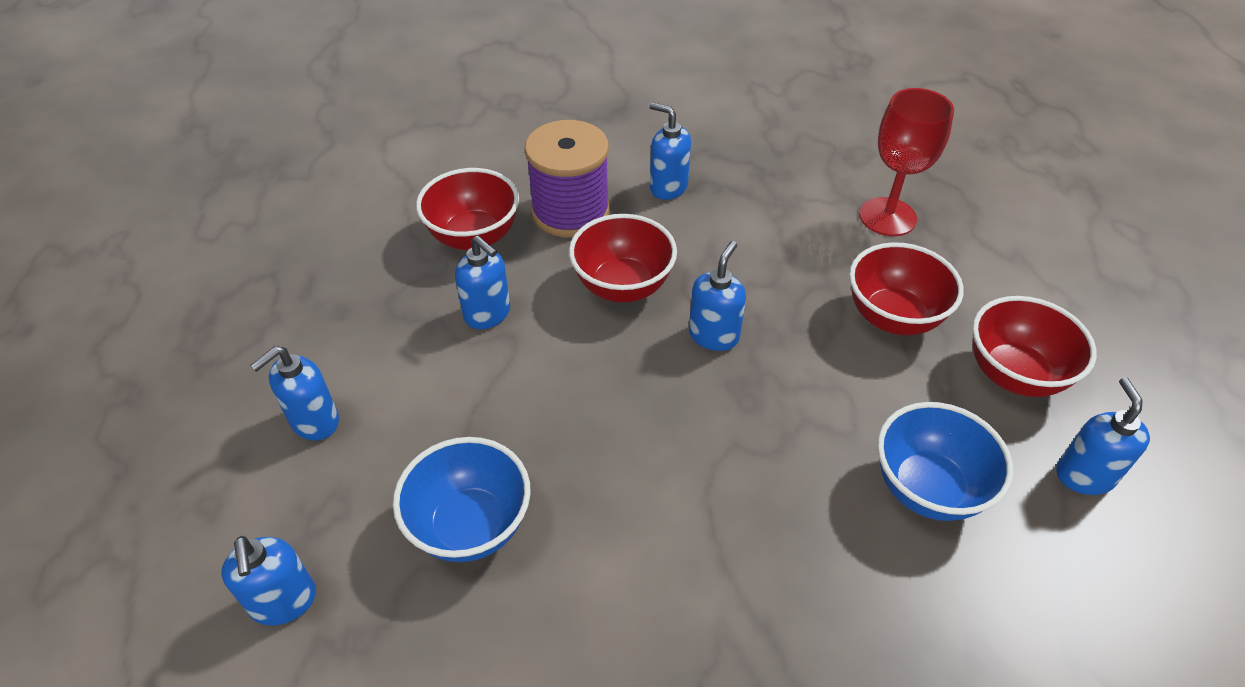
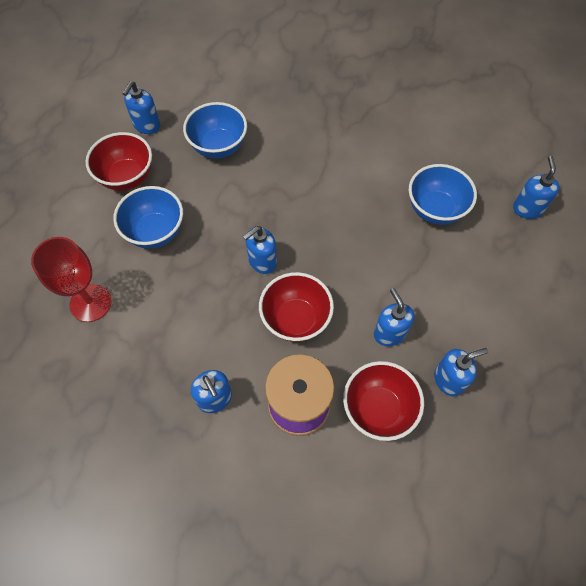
camera: 155 degrees left, 15 degrees up
blue soap dispenser [250,346,339,441] -> blue soap dispenser moved to [434,348,488,397]
red bowl [849,242,964,335] -> blue bowl [113,186,183,249]

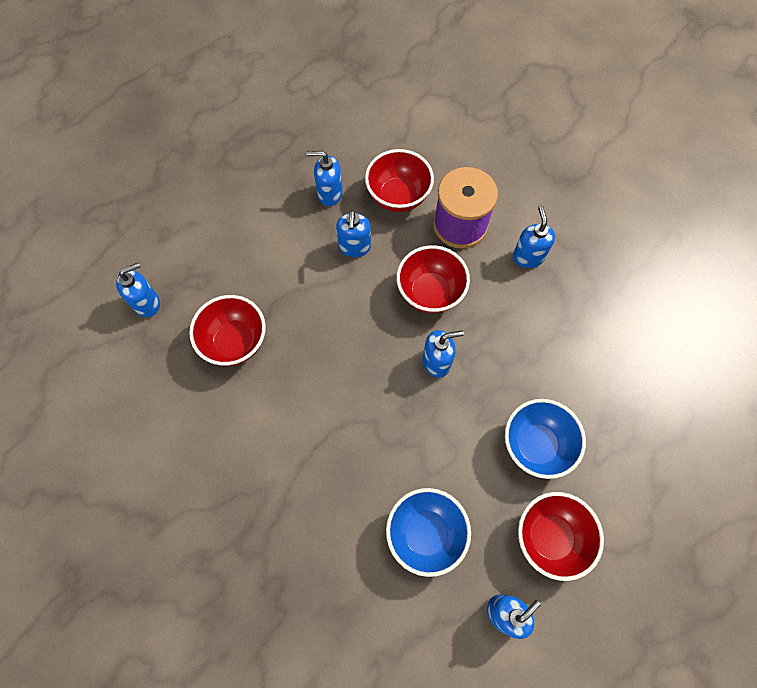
camera: 155 degrees left, 5 degrees up
red goblet [31,237,112,322] -> none
blue bowl [409,164,477,225] -> red bowl [189,295,266,366]
blue soap dispenser [513,156,560,219] -> blue soap dispenser turned 150 degrees counterclockwise [116,263,160,317]

